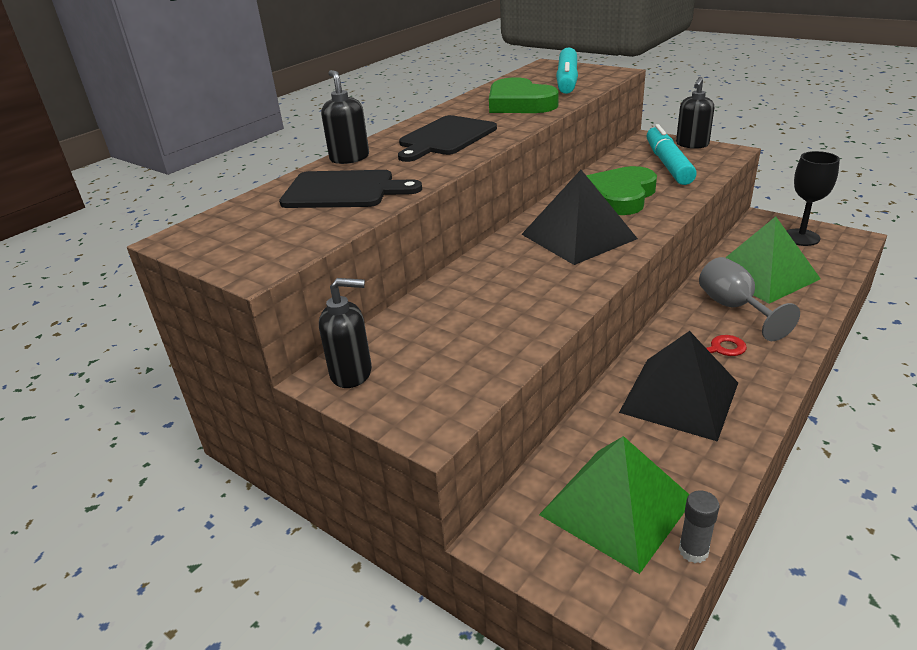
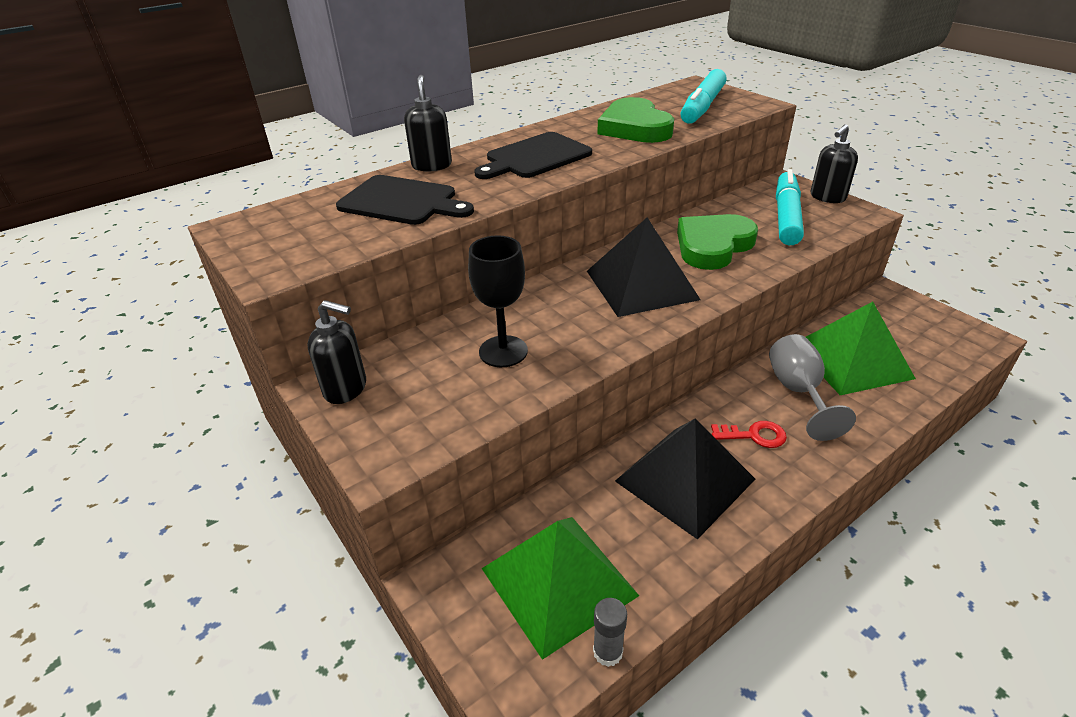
camera: 15 degrees right, 5 degrees up
black goblet [786,151,840,246] -> black goblet moved to [468,235,528,367]

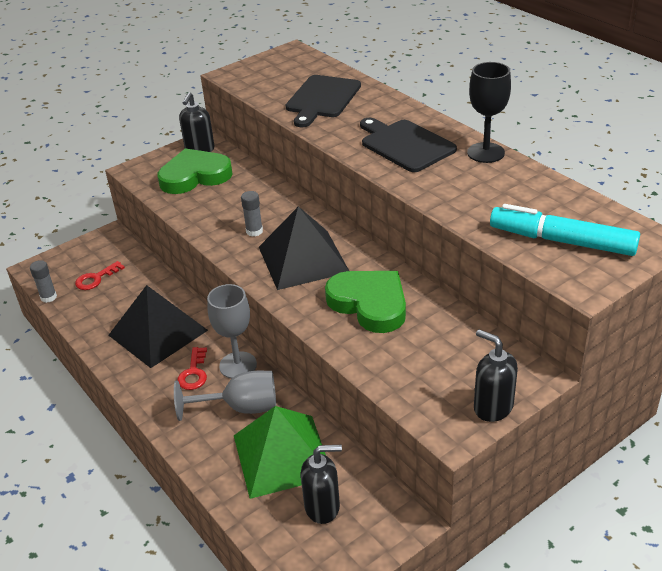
camera: 90 degrees right, 0 degrees up
black soap dispenser [404,75,452,172] -> black soap dispenser moved to [301,445,342,524]
black goblet [468,235,528,367] -> black goblet moved to [467,62,511,163]
green pyramid [481,517,639,660] -> red key [75,261,125,290]
green heart [597,97,674,143] -> green heart moved to [158,148,233,194]
turquoise marker [776,169,804,245] -> none
none -> grey goblet [207,284,257,379]
none -> grey glue stick [241,191,263,237]

